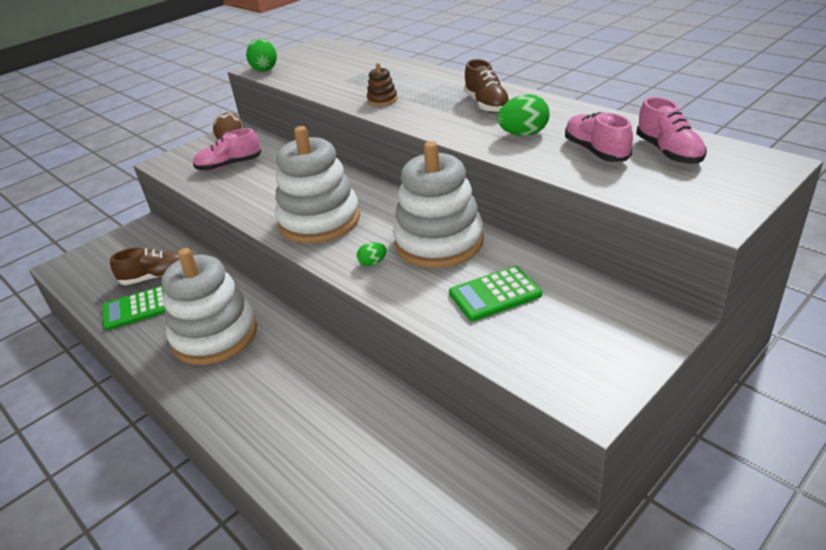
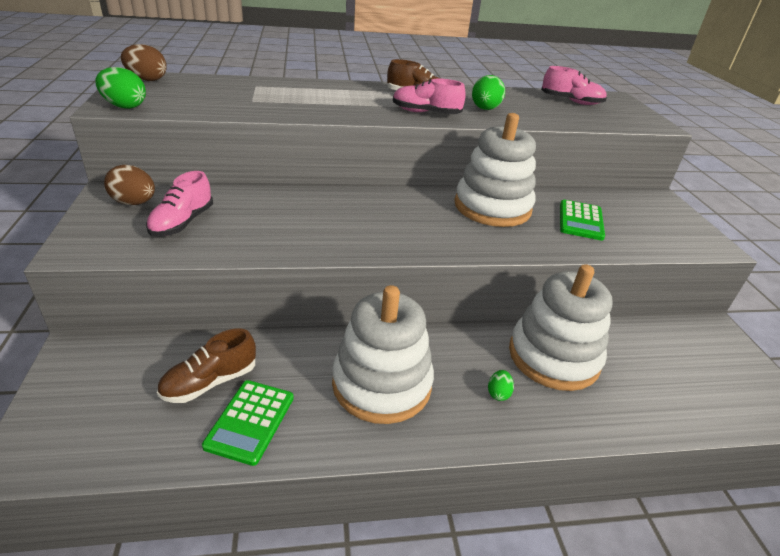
camera: 60 degrees left, 0 degrees up
brown shoe [110,247,179,285] -> brown shoe turned 150 degrees counterclockwise [157,329,256,403]
white stacking toy [275,126,360,243] -> white stacking toy moved to [509,264,613,391]
green egg [357,242,387,266] -> green egg moved to [488,370,514,401]
brown stacking toy [367,63,397,106] -> none
pink shoe [565,112,633,162] -> pink shoe moved to [393,78,466,114]
none -> brown egg [121,44,167,81]

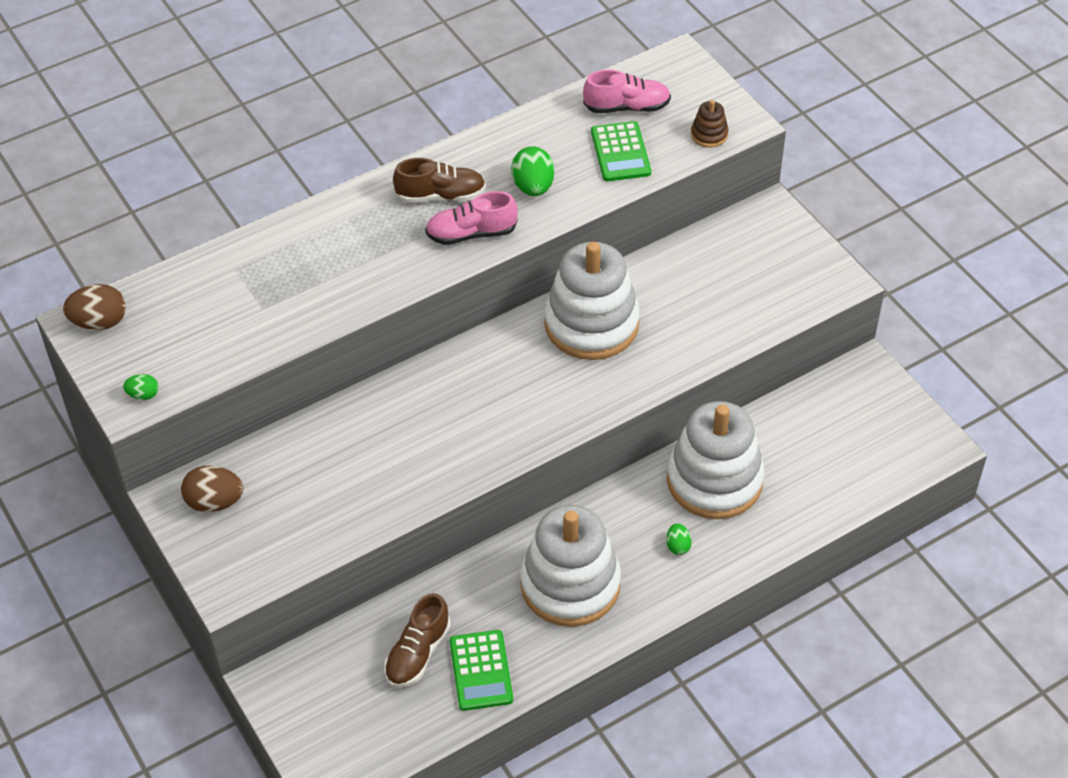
camera: 20 degrees left, 15 degrees up
green egg [95,67,146,109] -> green egg [123,374,159,400], size x0.55
pink shoe [146,171,213,236] -> none
green calculator [560,200,605,241] -> green calculator moved to [591,121,651,181]
none -> brown stacking toy [691,100,728,148]

